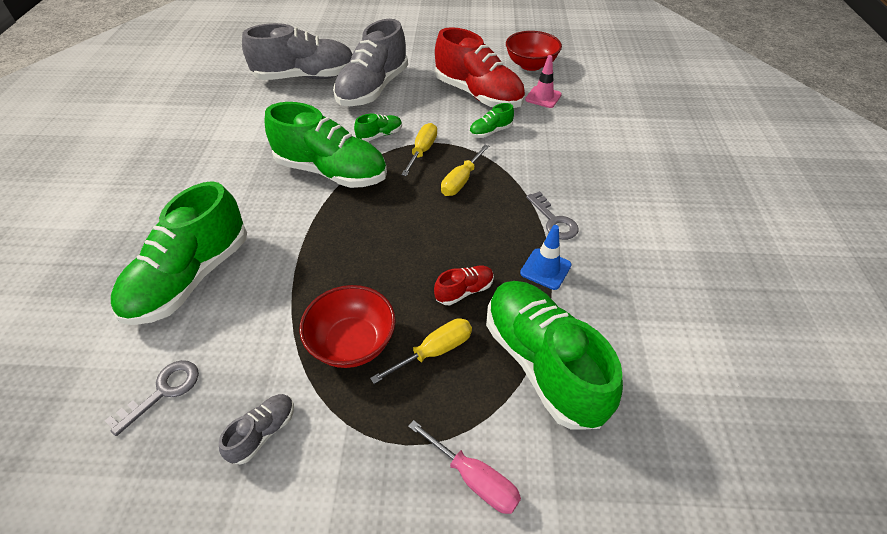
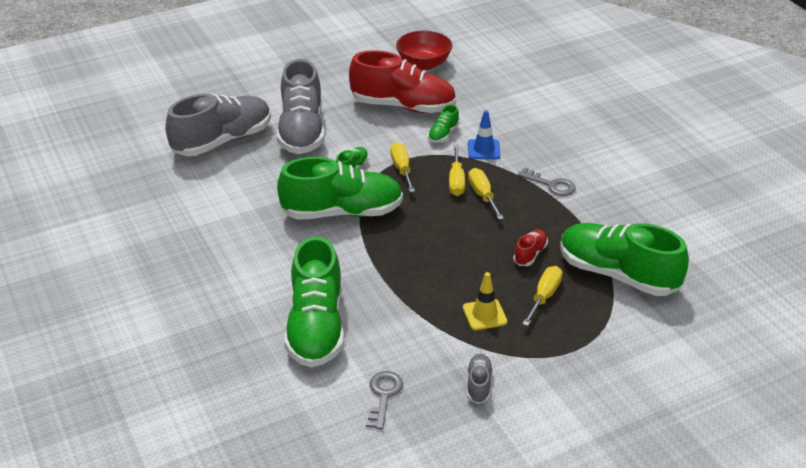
camera: 30 degrees left, 10 degrees down
red bowl [299,285,396,368] -> yellow traffic cone [463,272,507,330]
pink screwdriver [408,420,521,514] -> none
blue traffic cone [520,225,572,290] -> blue traffic cone moved to [468,110,500,159]
pink traffic cone [525,55,562,108] -> none
none -> yellow screwdriver [468,168,504,220]

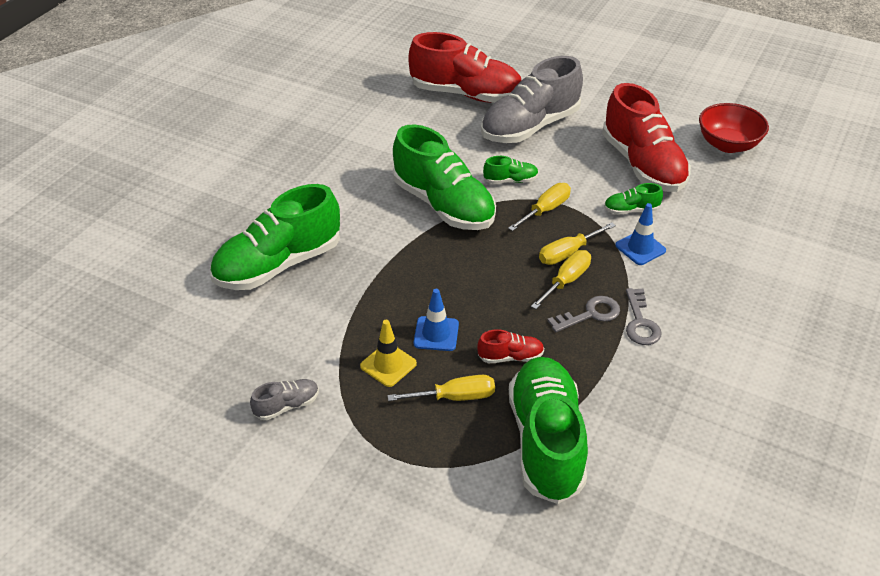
camera: 55 degrees right, 5 degrees up
grey shoe [165,94,271,156] -> red shoe [408,32,522,103]
grey key [366,371,403,430] -> grey key moved to [547,296,620,332]
none -> blue traffic cone [414,289,459,351]

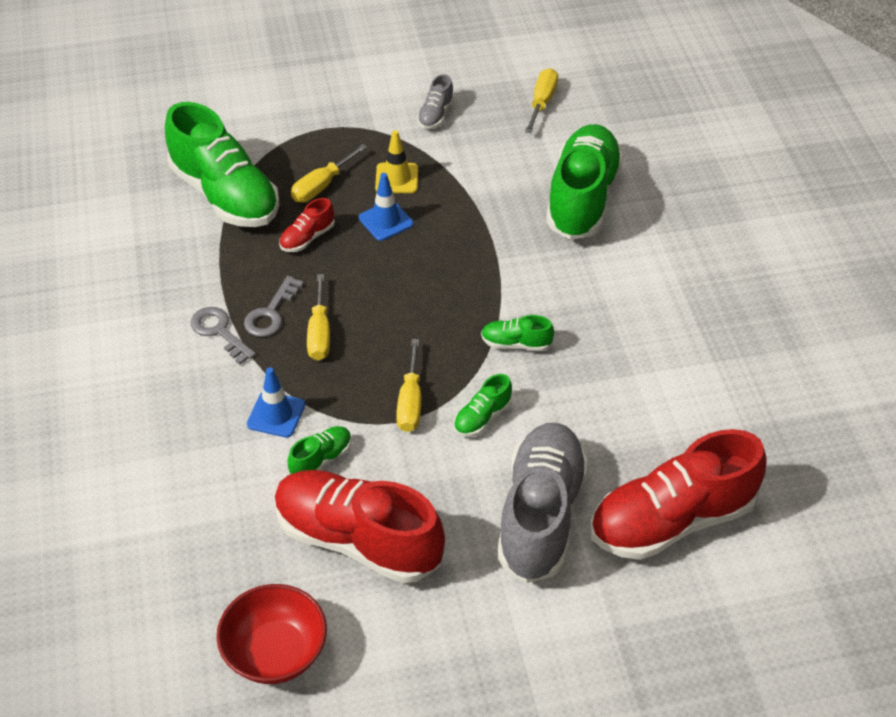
camera: 140 degrees right, 5 degrees up
green shoe [393,124,496,230] -> green shoe [481,315,554,351], size x0.43
yellow screwdriver [539,223,616,265] -> yellow screwdriver moved to [525,68,558,133]

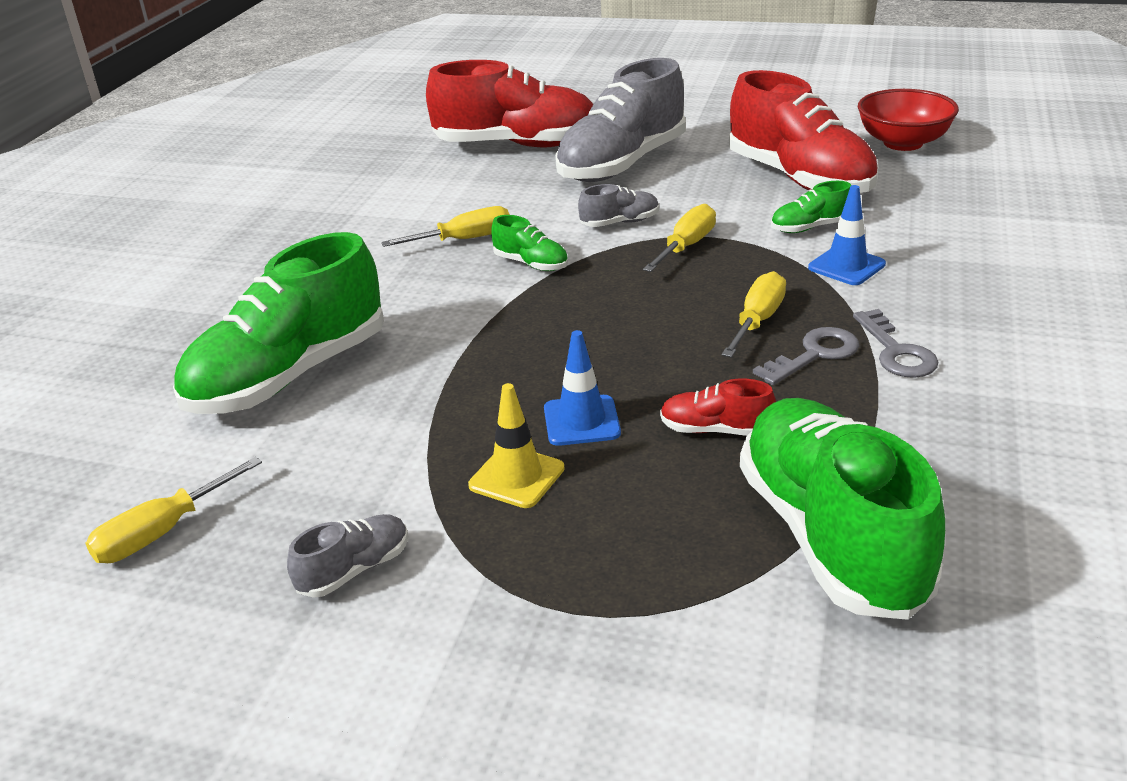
camera: 150 degrees left, 15 degrees down
red shoe [279,198,335,252] -> red shoe turned 150 degrees counterclockwise [660,379,776,436]
yellow screwdriver [291,144,367,202] -> yellow screwdriver moved to [381,206,510,247]
green shoe [454,374,512,437] -> grey shoe [578,184,659,227]

